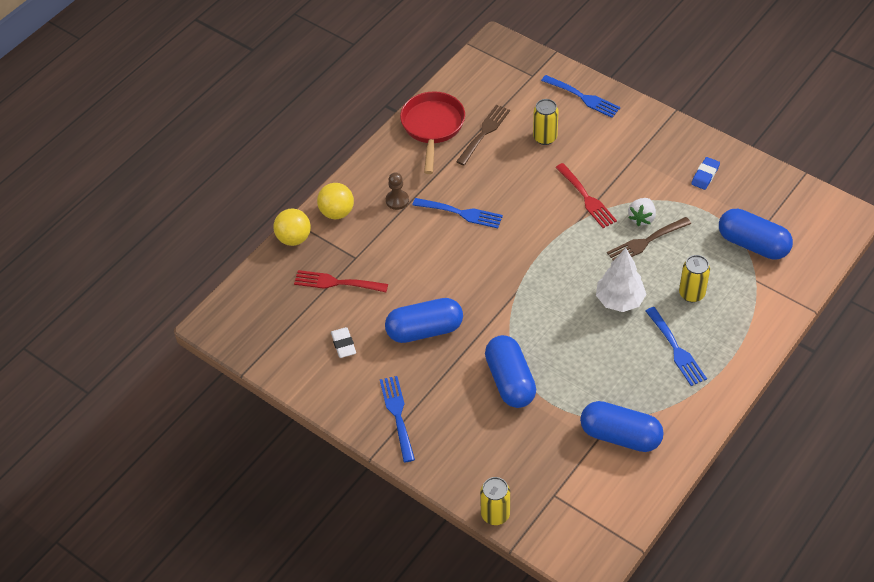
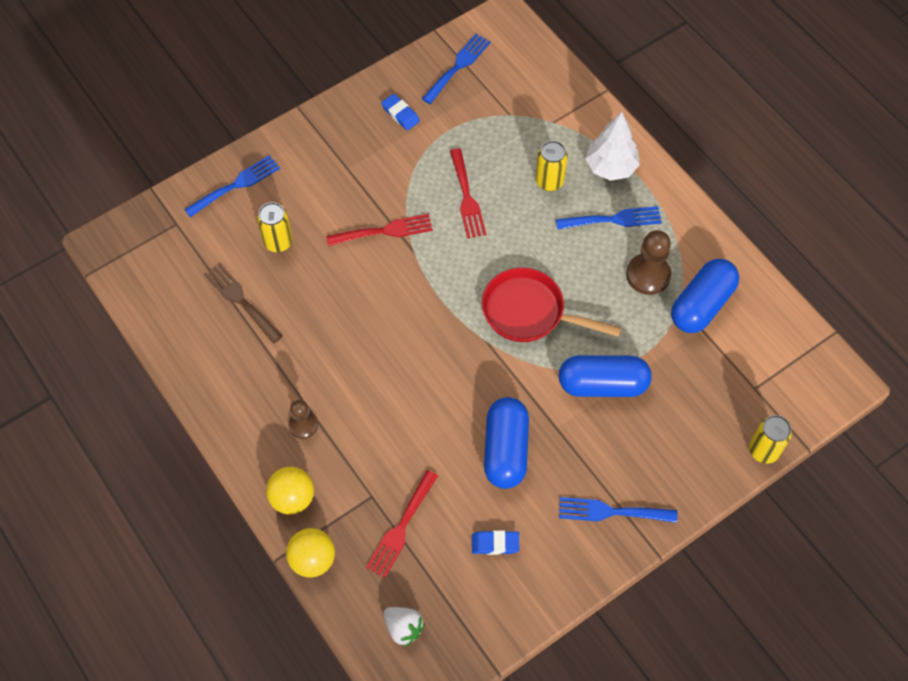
camera: 75 degrees left, 10 degrees up
white eraser [331,327,356,358] -> blue eraser [472,530,519,555]
red pan [400,91,465,174] -> red pan moved to [482,268,621,342]
blue fork [412,198,503,228] -> blue fork moved to [422,34,491,104]
white tree [596,248,646,312] -> white tree moved to [585,112,640,181]
brown fork [607,217,691,261] -> red fork [450,148,486,238]
white strawberry [628,198,656,226] -> white strawberry moved to [383,607,425,647]
blue capsule [719,209,793,260] -> none
none -> brown pawn [626,230,671,295]

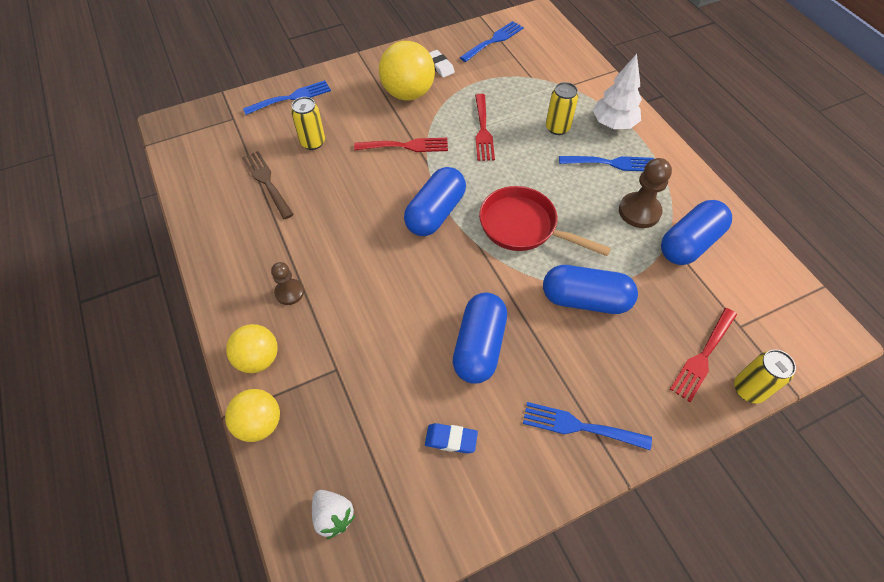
camera: 10 degrees right, 5 degrees down
red fork [366,470,438,578] -> red fork moved to [670,308,737,402]
blue eraser [381,94,420,130] -> white eraser [429,50,455,78]
none -> yellow ball [379,41,435,100]
none -> blue capsule [404,167,466,236]

